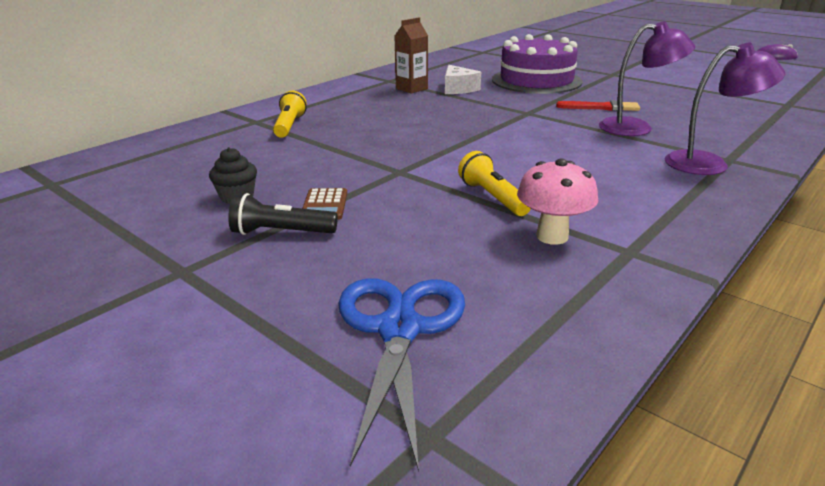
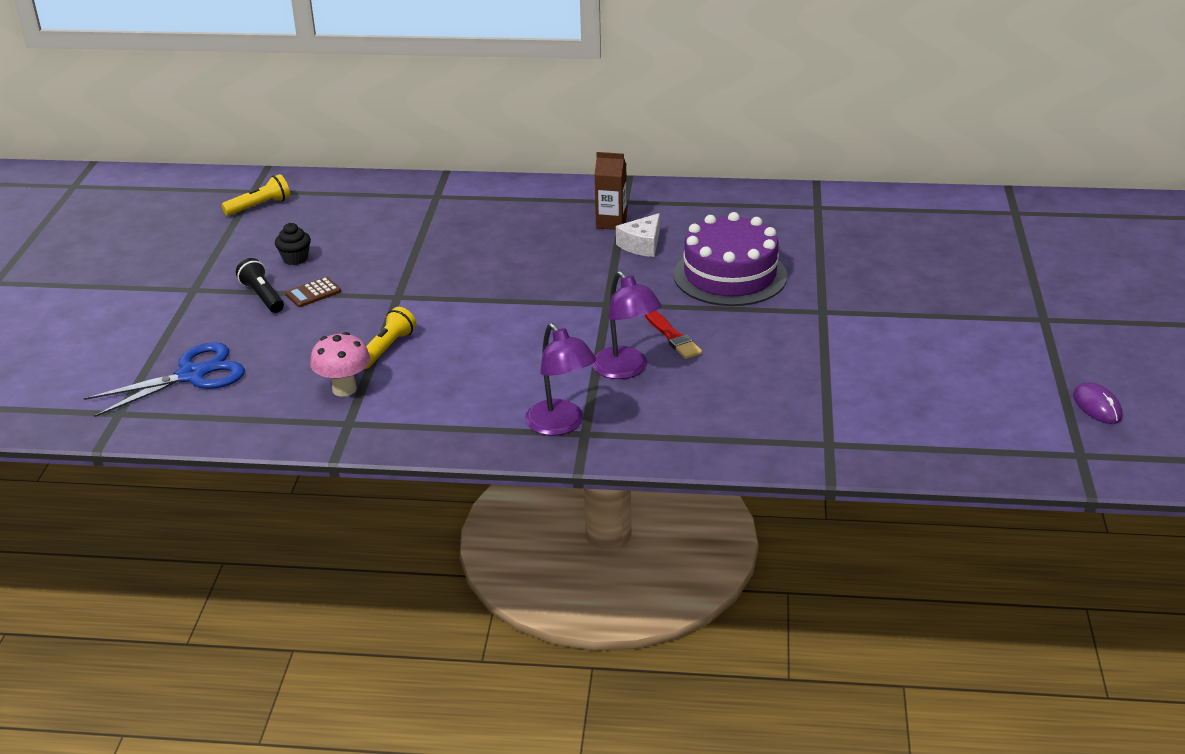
camera: 55 degrees right, 5 degrees up
yellow flashlight [273,91,307,138] -> yellow flashlight moved to [222,174,290,216]

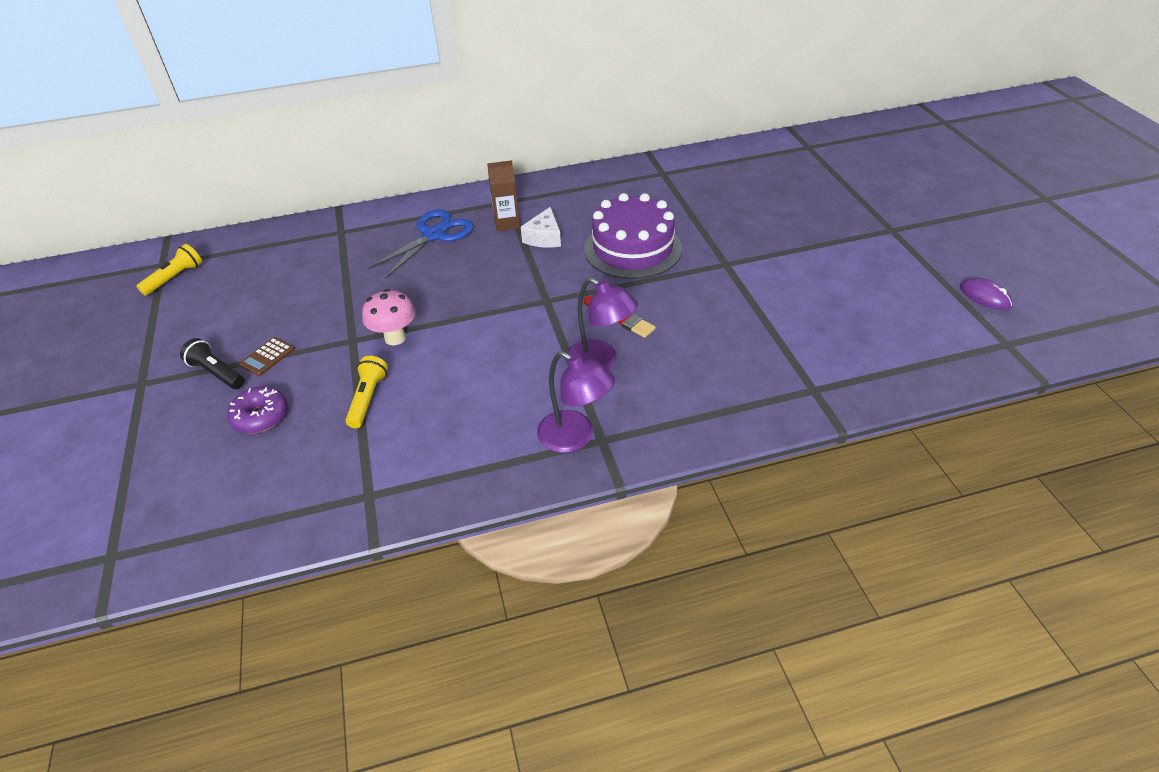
camera: 20 degrees left, 10 degrees up
blue scissors [84,342,245,417] -> blue scissors moved to [367,209,474,279]
black cupcake [275,223,311,265] -> none
pink mushroom [310,332,370,397] -> pink mushroom moved to [362,289,415,345]
none -> purple donut [227,386,288,434]

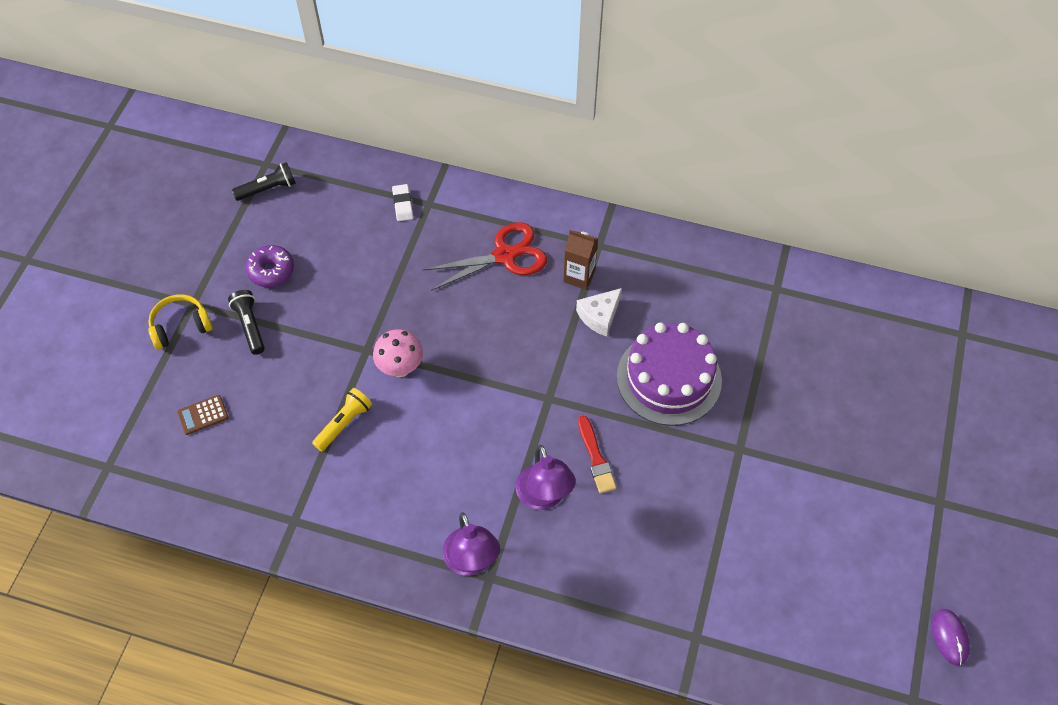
camera: 30 degrees right, 15 degrees up
yellow flashlight [136,244,202,296] -> black flashlight [232,162,296,201]
purple donut [227,386,288,434] -> purple donut moved to [246,245,294,287]
brown calculator [239,337,295,376] -> brown calculator moved to [177,395,229,435]
blue scissors [367,209,474,279] -> red scissors [423,222,547,291]
none -> yellow headphones [148,294,213,350]
none -> white eraser [392,184,413,221]

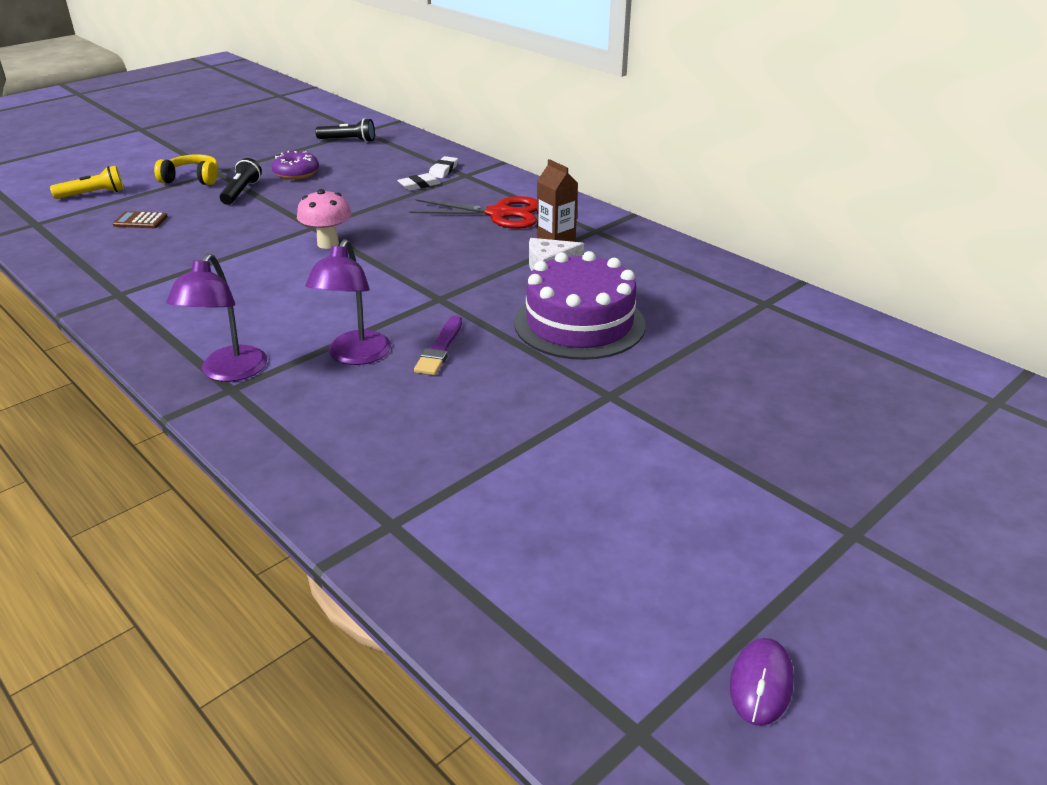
camera: 30 degrees right, 25 degrees down
yellow flashlight [312,388,372,452] -> yellow flashlight moved to [50,165,124,199]
red brush [578,416,616,493] -> purple brush [414,315,462,375]
none -> white eraser [397,173,441,191]

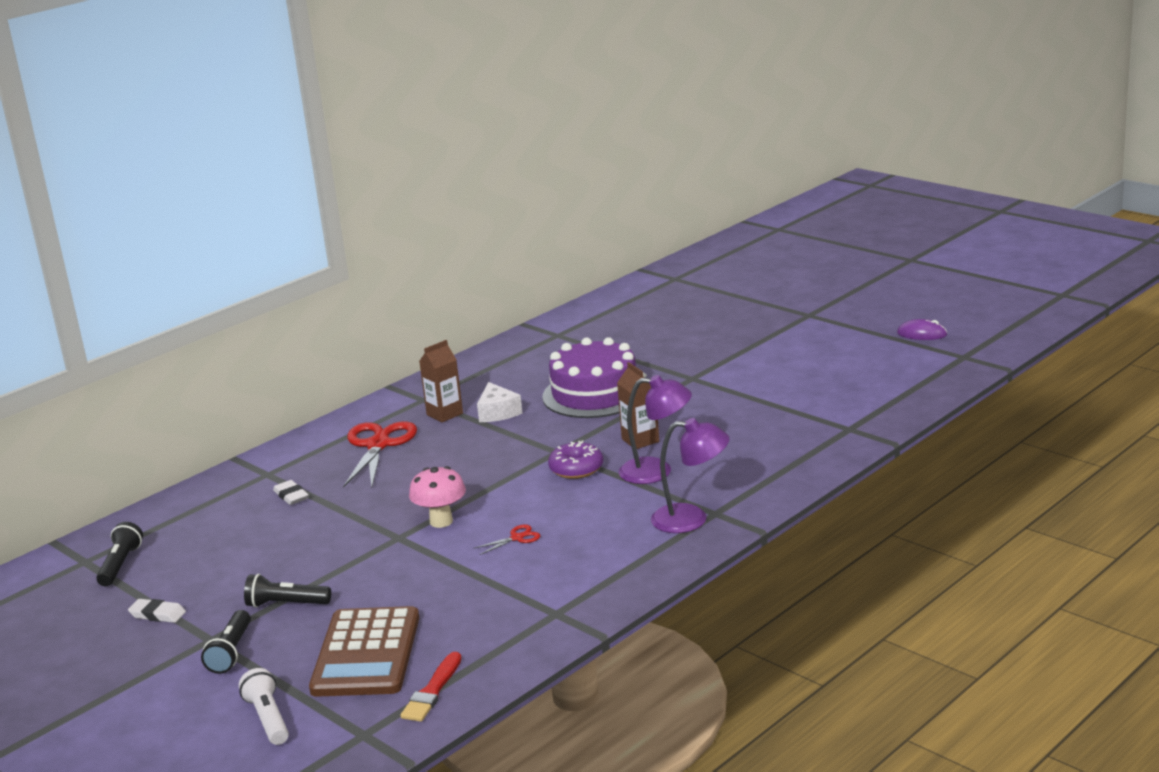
camera: 90 degrees left, 10 degrees down
yellow flashlight [50,165,124,199] -> white flashlight [239,668,289,745]
brown calculator [112,211,168,228] -> brown calculator [309,606,419,697], size x2.37
yellow headphones [154,154,218,185] -> black flashlight [201,610,251,674]
purple donut [272,151,319,180] -> purple donut moved to [548,441,603,479]
purple brush [414,315,462,375] -> brown carton [617,362,659,449]
white eraser [429,156,458,178] -> white eraser moved to [128,599,186,623]
none -> red brush [400,652,462,722]
none -> red scissors [475,524,540,555]

